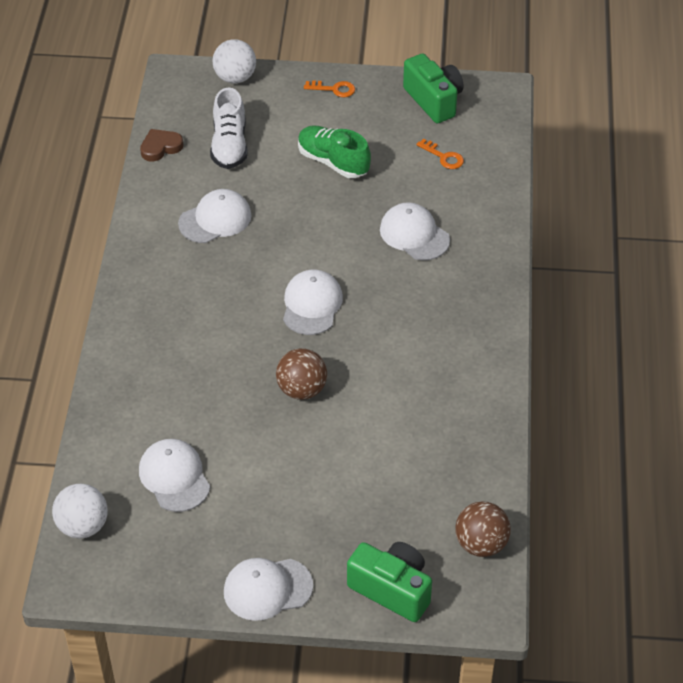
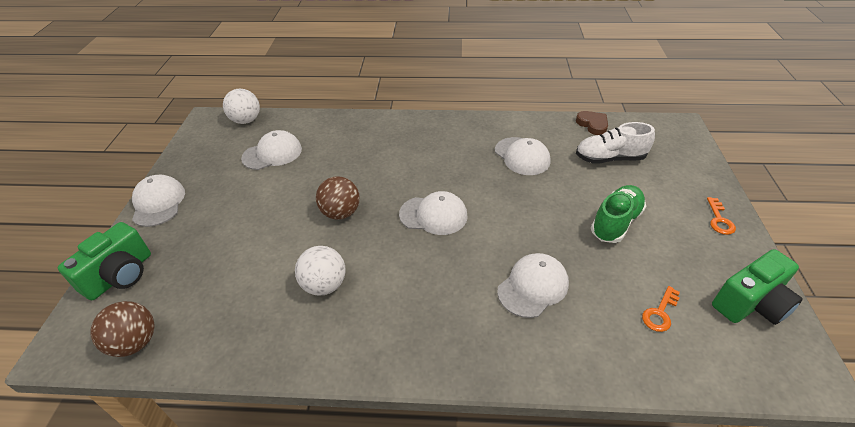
camera: 90 degrees right, 5 degrees down
white ball [213,39,256,83] -> white ball moved to [295,246,346,296]

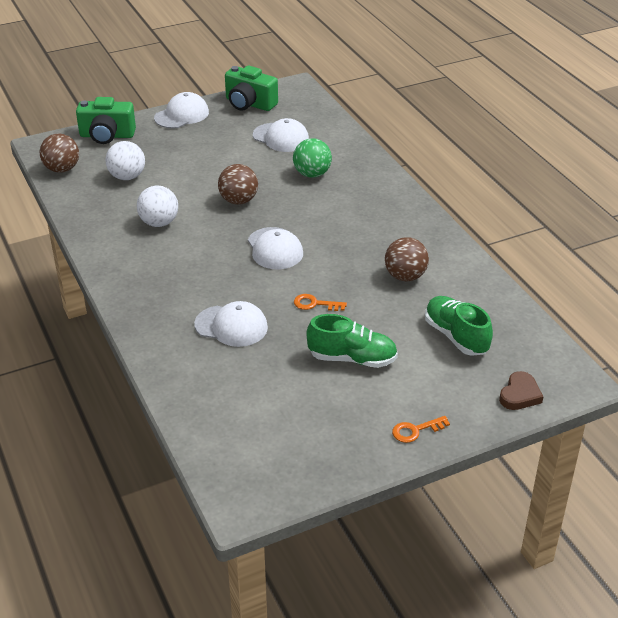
camera: 60 degrees right, 5 degrees down
white ball [223,89,260,124] -> white ball moved to [106,141,145,180]
white cap [495,137,551,175] -> brown ball [385,237,429,281]
brown heart [576,111,608,135] -> brown heart moved to [499,371,543,410]
white shoe [576,122,655,164] -> green shoe [425,296,493,356]
orange key [642,286,680,332] -> orange key moved to [294,294,347,311]
green camera [712,249,803,325] -> green camera moved to [225,66,278,111]
none -> green ball [293,138,332,178]

